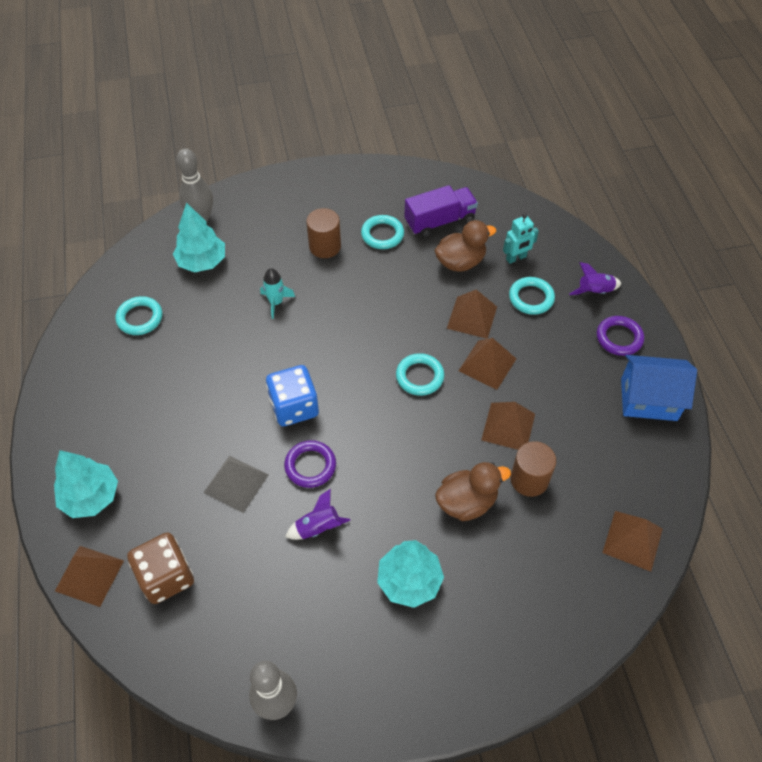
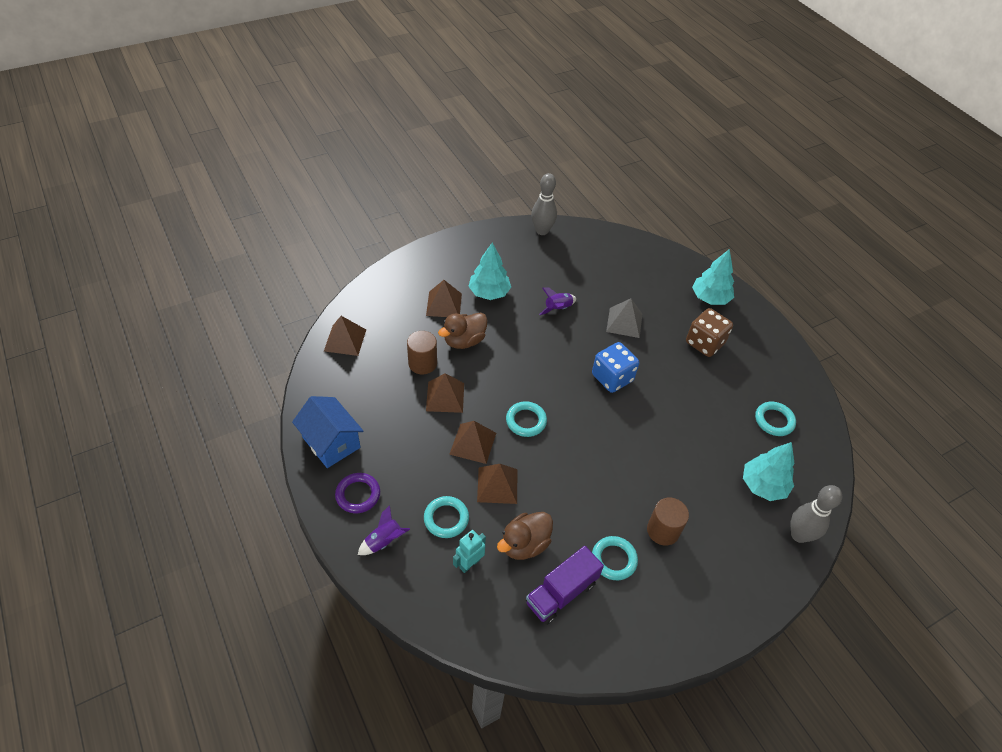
camera: 160 degrees right, 5 degrees down
brown pyramid [55,546,124,607] -> brown pyramid moved to [426,280,462,317]
brown dice [127,532,194,604] -> brown dice moved to [686,308,733,357]
turquoise rocket [260,268,295,319] -> none
purple ring [284,440,336,488] -> none
blue house [621,355,697,421] -> blue house turned 60 degrees clockwise [292,396,363,468]

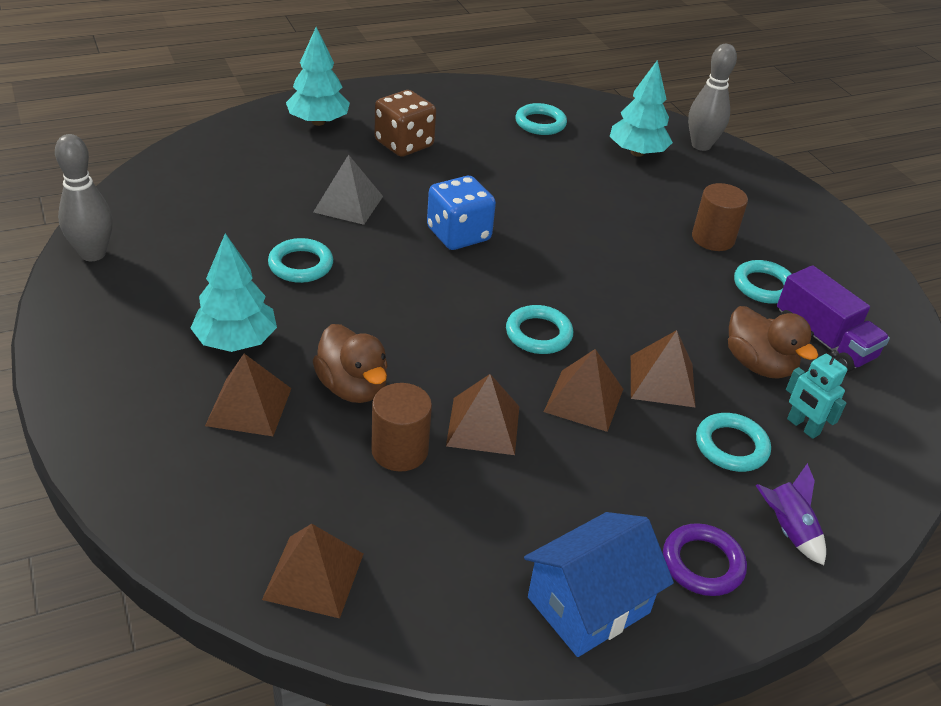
camera: 85 degrees left, 10 degrees down
purple rocket [539,287,576,315] -> turquoise ring [268,238,333,283]

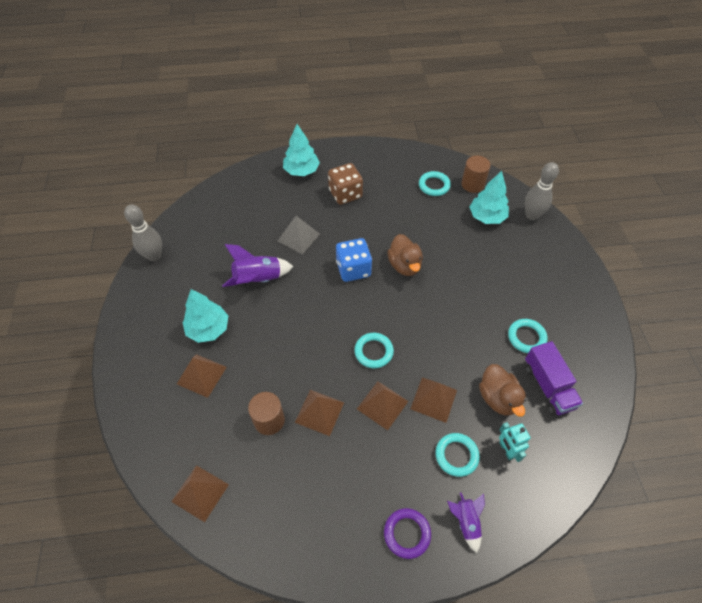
camera: 20 degrees right, 15 degrees up
turquoise ring [268,238,333,283] -> purple rocket [222,244,293,287]
brown duck [313,324,388,403] -> brown duck moved to [387,234,423,276]
blue house [524,512,674,657] -> none
brown cylinder [692,183,748,251] -> brown cylinder moved to [461,156,491,193]

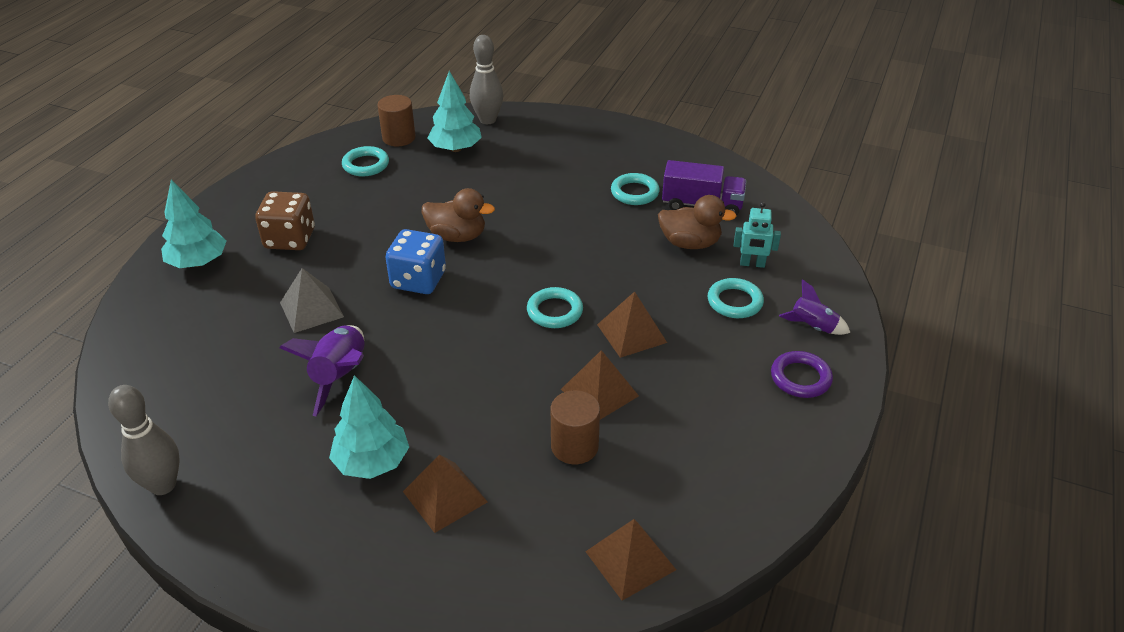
camera: 60 degrees left, 15 degrees down
brown pyramid [410,377,457,423] -> none

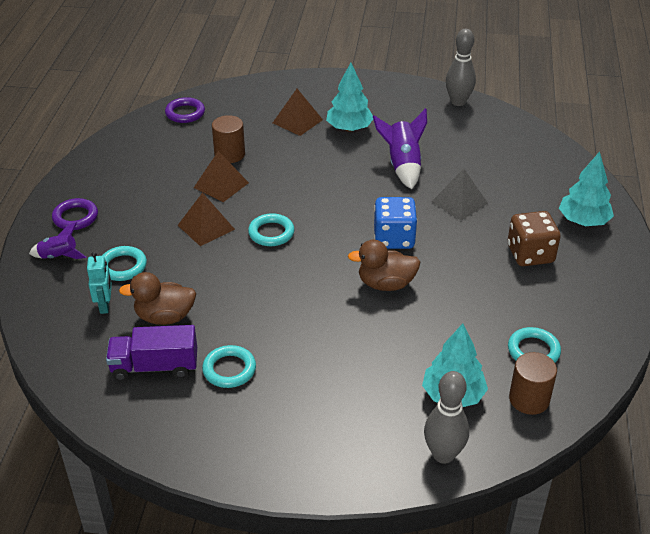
camera: 165 degrees right, 0 degrees up
brown pyramid [585,519,676,601] -> purple ring [165,97,205,123]
turquoise robot [734,202,781,268] -> turquoise robot turned 90 degrees clockwise [87,252,112,314]

